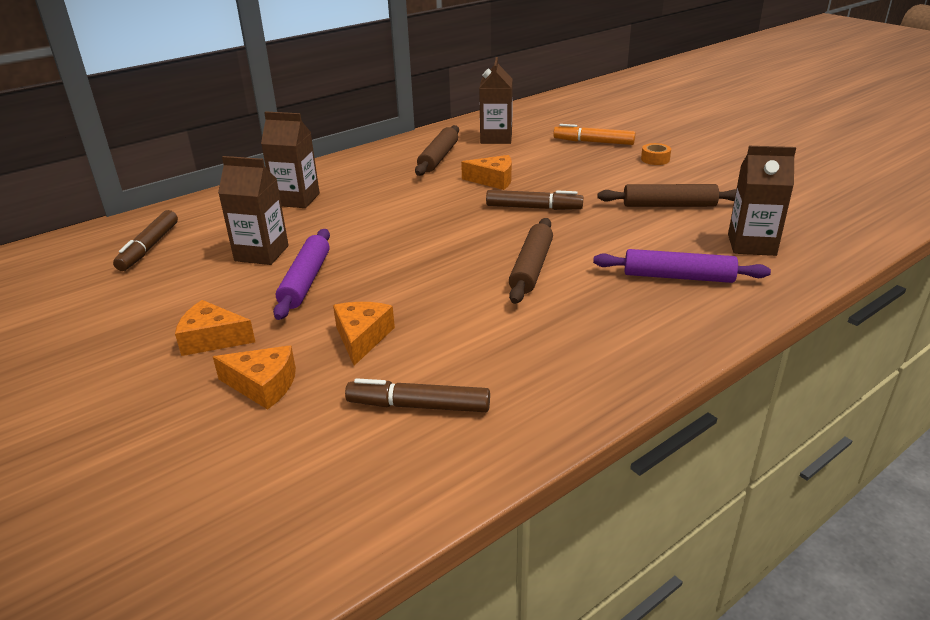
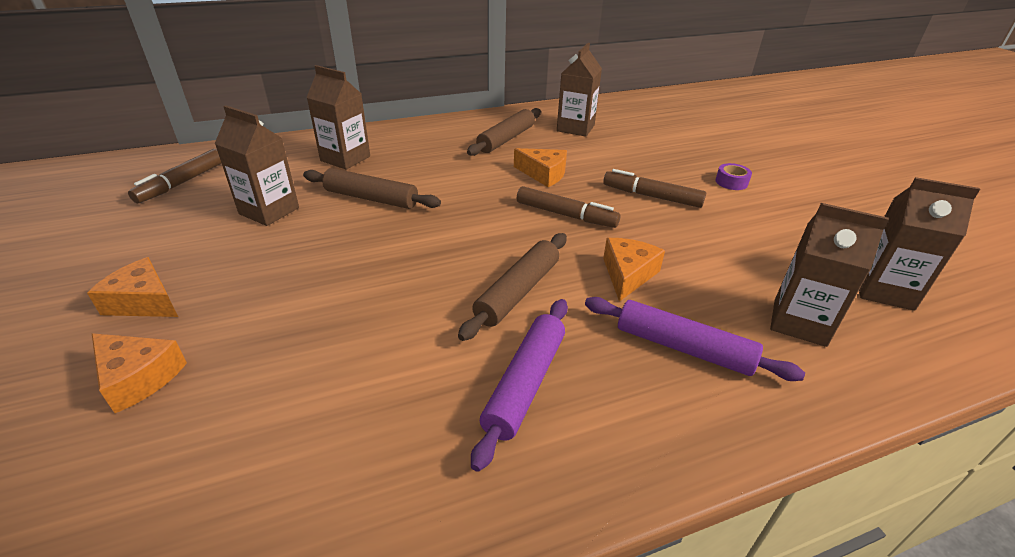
camera: 15 degrees right, 5 degrees up
purple rolling pin [273,229,330,320] -> purple rolling pin moved to [471,299,568,472]
orange cheese [333,302,395,366] -> orange cheese moved to [603,238,665,302]
brown marker [345,378,490,412] -> brown marker moved to [603,169,706,208]
orange marker [553,124,636,145] -> none
brown rolling pin [598,184,736,207] -> brown rolling pin moved to [303,168,441,209]
orange tape [641,143,671,165] -> purple tape [715,163,752,190]
none -> brown carton [859,177,980,311]

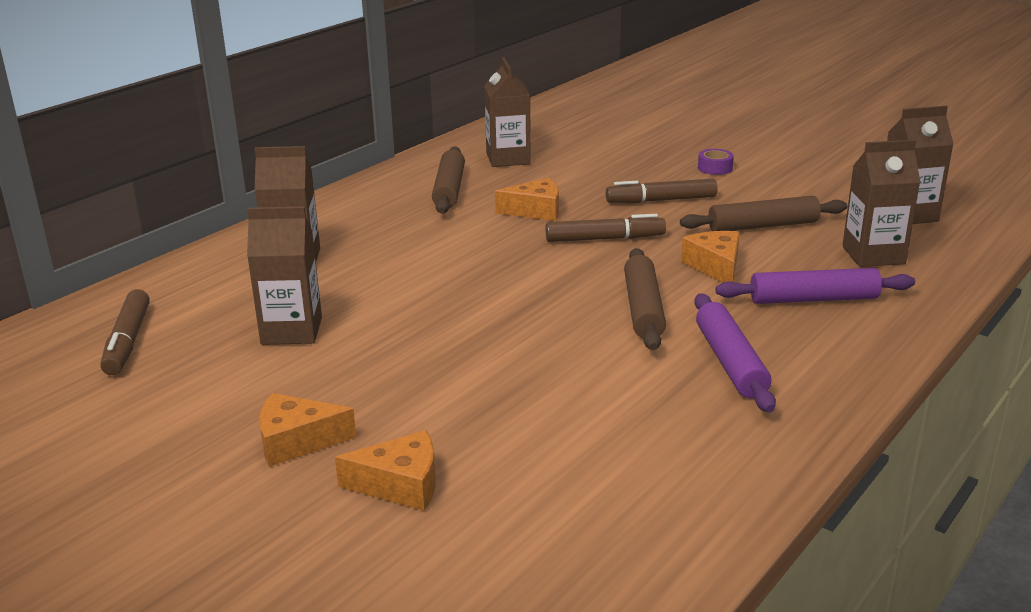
camera: 30 degrees left, 10 degrees down
brown rolling pin [303,168,441,209] -> brown rolling pin moved to [680,196,847,231]

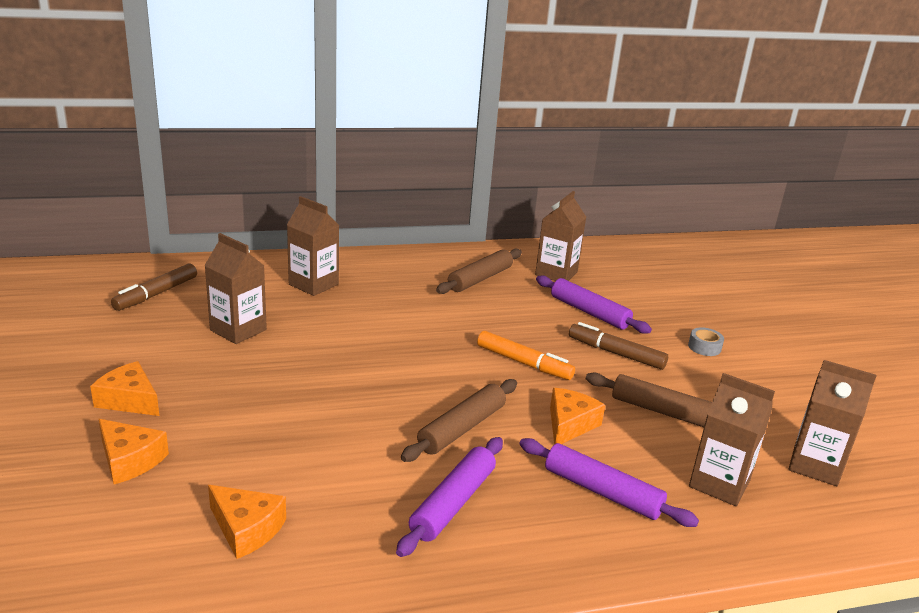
camera: 35 degrees right, 0 degrees up
orange cheese [495,178,559,221] -> orange cheese moved to [208,485,286,559]
brown marker [546,214,666,242] -> orange marker [477,331,575,380]
purple tape [698,149,734,175] -> grey tape [688,327,724,356]
none -> purple rolling pin [536,275,652,334]

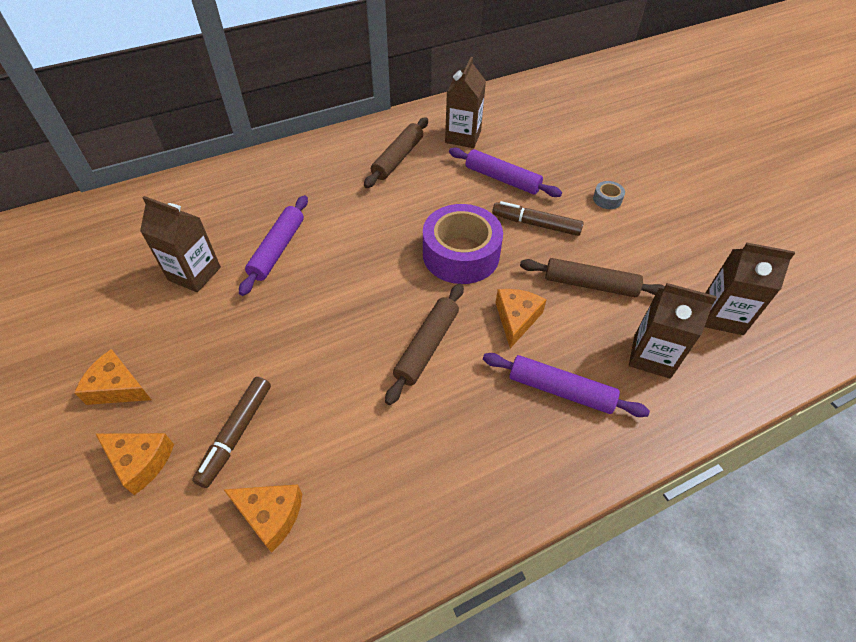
camera: 10 degrees left, 25 degrees up
brown marker [111,263,197,311] -> brown marker moved to [192,377,271,488]
brown carton [287,196,340,296] -> none
purple rolling pin [396,437,503,557] -> purple rolling pin moved to [239,195,308,296]
orange marker [477,331,575,380] -> purple tape [423,204,503,284]

